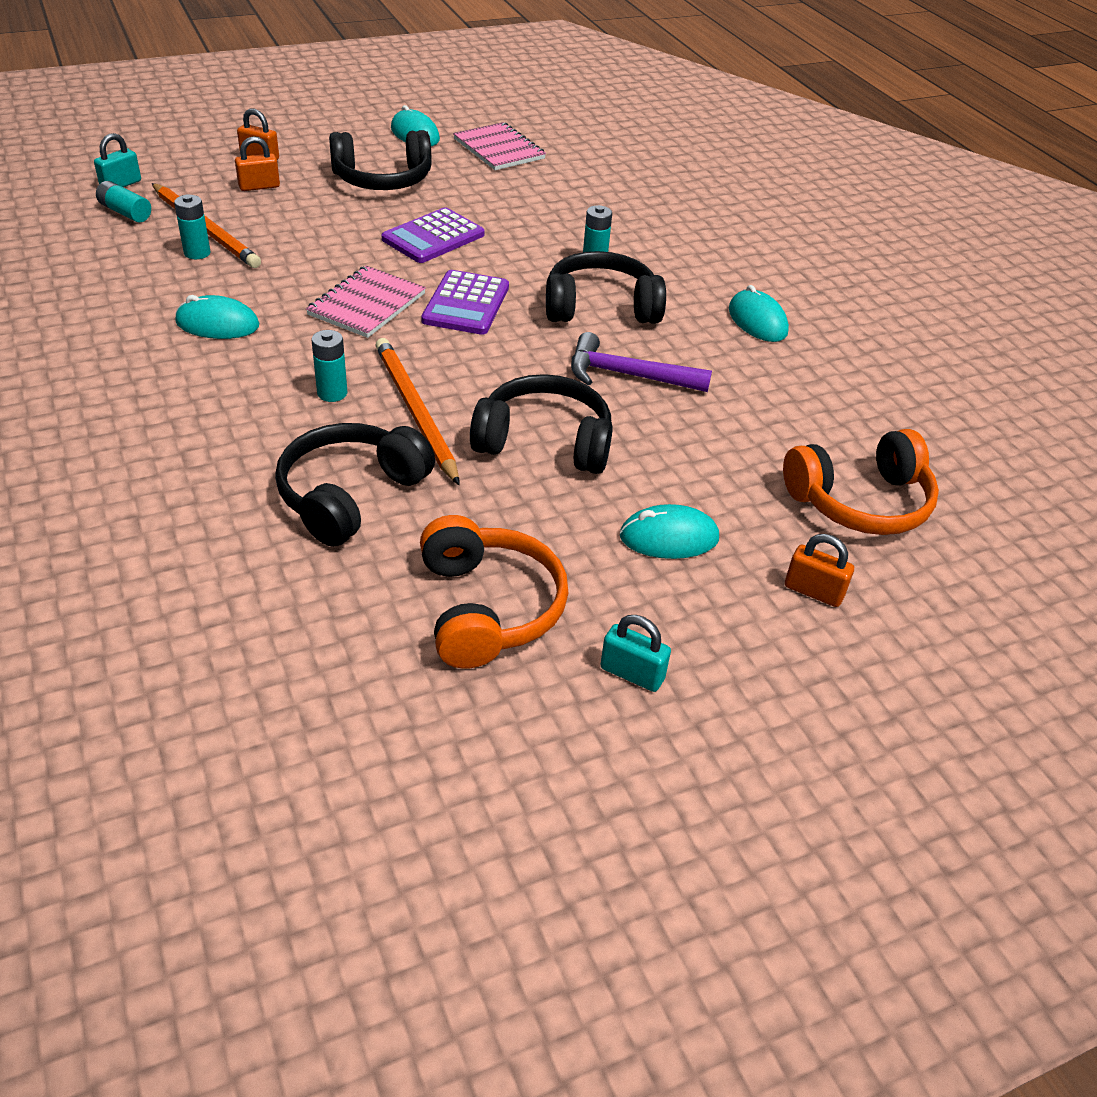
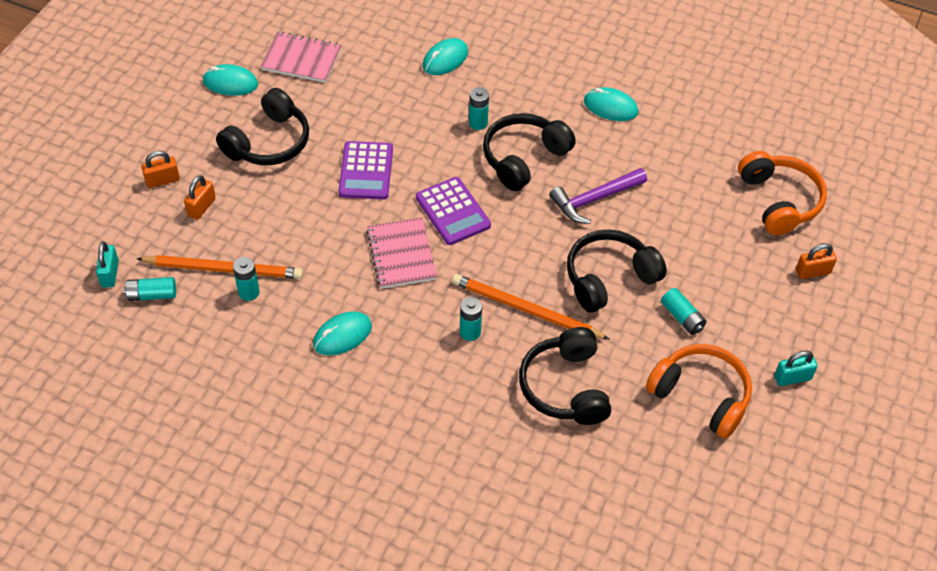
camera: 40 degrees left, 10 degrees up
turquoise mouse [620,504,719,559] -> turquoise mouse moved to [423,38,468,75]
orange headphones [783,429,939,535] -> orange headphones turned 45 degrees counterclockwise [738,151,827,235]
none -> turquoise battery [661,288,707,335]

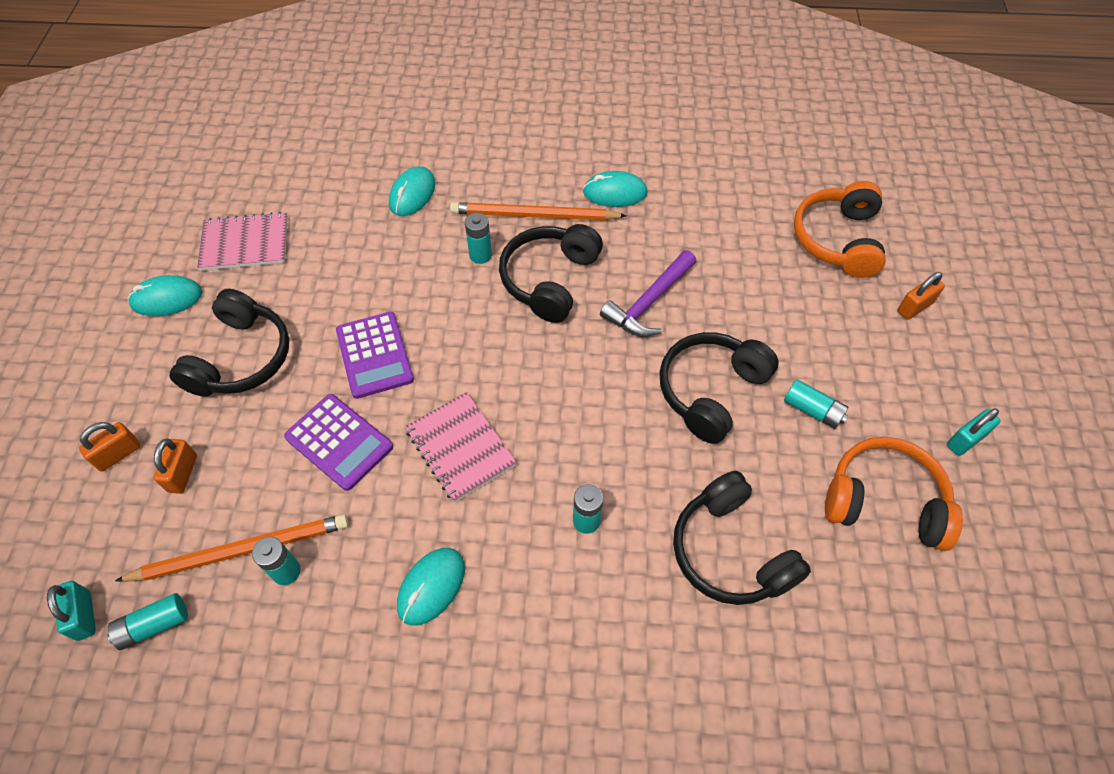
camera: 20 degrees left, 5 degrees up
purple calculator [416,177,491,245] -> purple calculator moved to [284,394,393,491]
orange pencil [452,274,609,339] -> orange pencil moved to [450,202,627,221]
orange headphones [738,151,827,235] -> orange headphones turned 135 degrees counterclockwise [794,181,886,278]

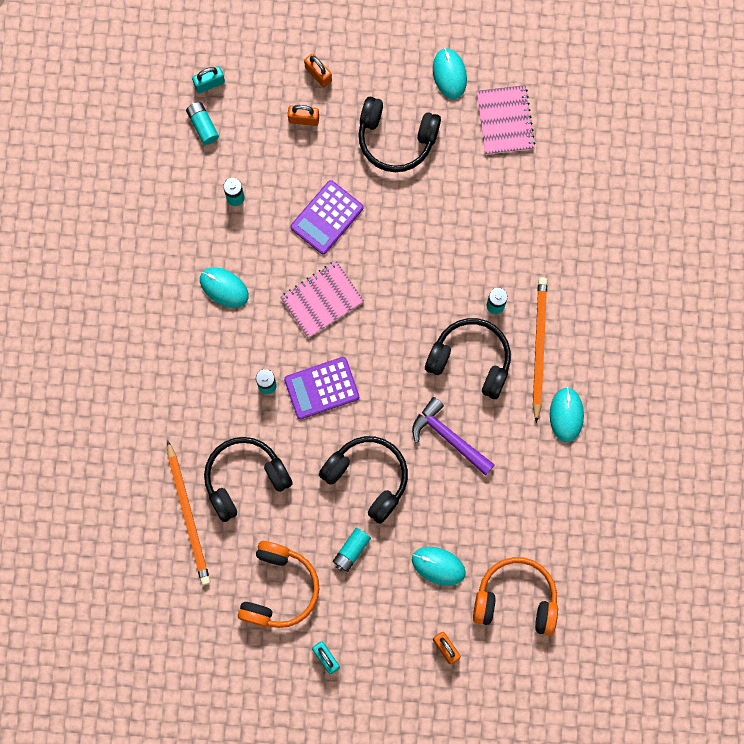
camera: 90 degrees right, 20 degrees up
orange pencil [115,514,349,582] -> orange pencil moved to [167,440,210,585]
purple calculator [336,312,414,399] -> purple calculator moved to [284,357,359,419]
turquoise mouse [389,166,435,216] -> turquoise mouse moved to [412,547,466,586]

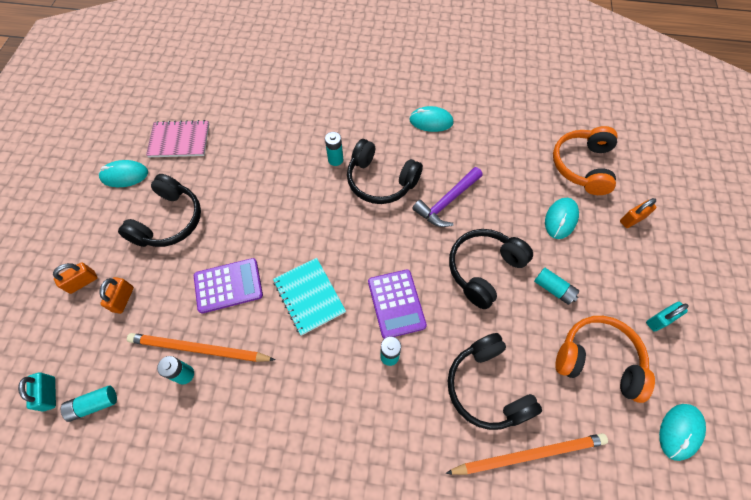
camera: 85 degrees left, 15 degrees down
turquoise mouse [200,267,249,308] -> turquoise mouse moved to [659,404,706,461]
pink notebook [280,261,364,338] -> turquoise notebook [273,258,346,336]
purple calculator [290,180,363,254] -> purple calculator turned 60 degrees counterclockwise [194,258,263,314]
black headphones [425,318,511,399] -> black headphones turned 90 degrees counterclockwise [347,139,423,204]
orange pencil [533,277,547,423] -> orange pencil moved to [127,333,275,362]

